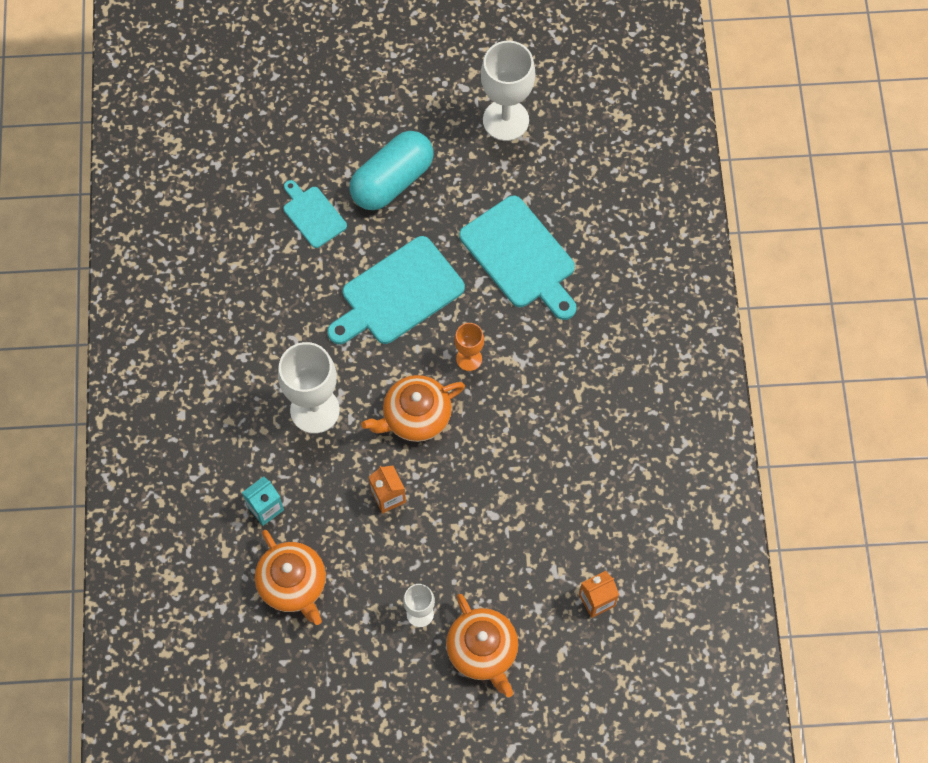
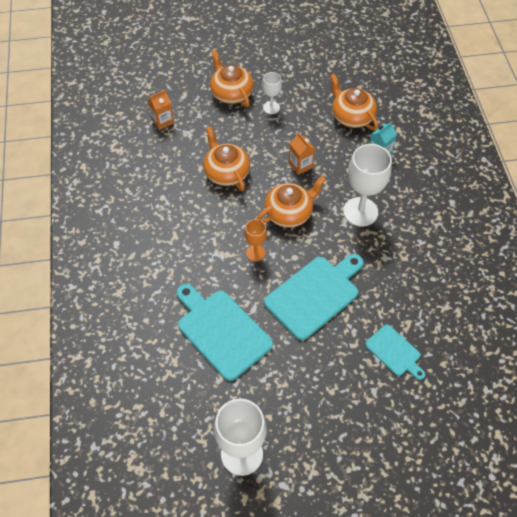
camera: 175 degrees right, 10 degrees down
turquoise capsule [350,131,433,210] -> none
none -> orange teapot [203,126,250,191]

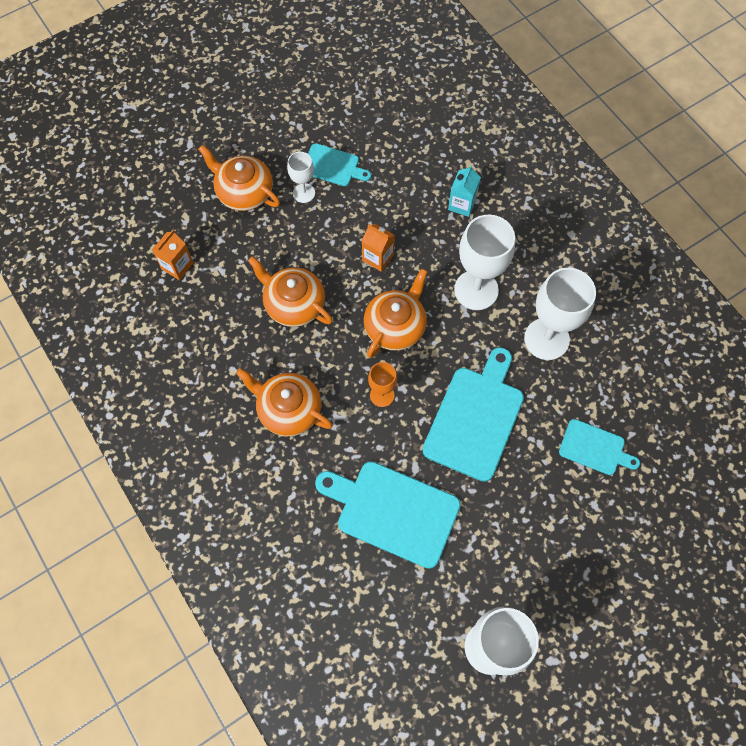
camera: 25 degrees left, 10 degrees up
orange teapot [330,74,378,130] -> orange teapot moved to [236,368,333,436]
none -> turquoise cutting board [308,143,371,186]
none -> white goblet [524,268,596,360]

